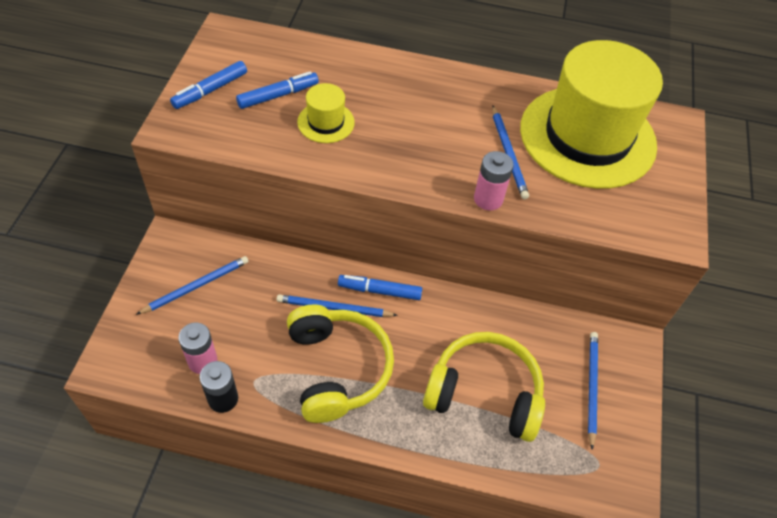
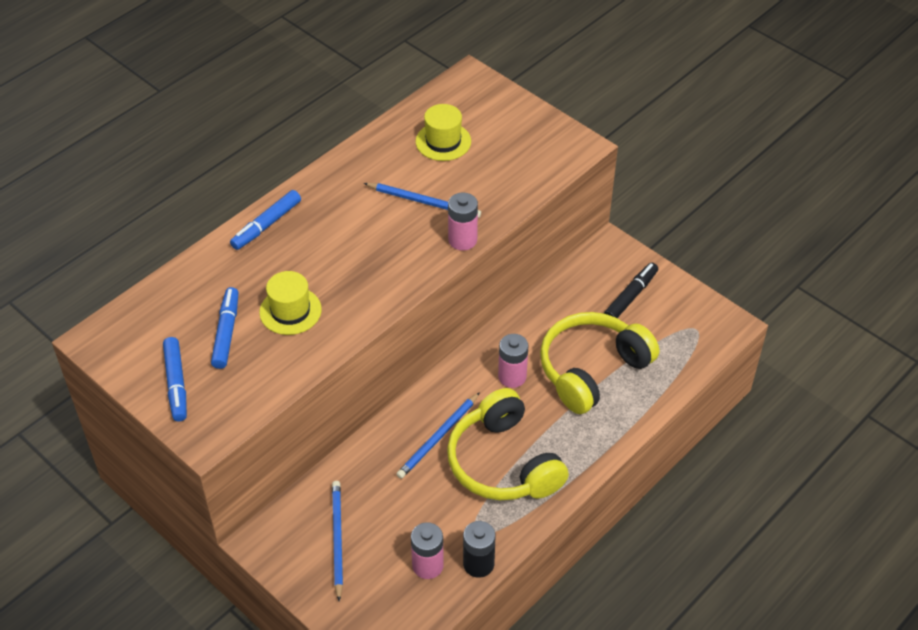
camera: 55 degrees left, 5 degrees down
yellow headphones [287,304,394,423] -> yellow headphones turned 135 degrees counterclockwise [447,388,569,500]
blue marker [338,275,422,300] -> blue marker moved to [230,190,301,250]
yellow hat [520,40,663,189] -> yellow hat [415,104,471,161], size x0.41
blue pencil [588,332,598,449] -> black marker [604,263,658,318]
none -> pink battery [498,334,528,388]

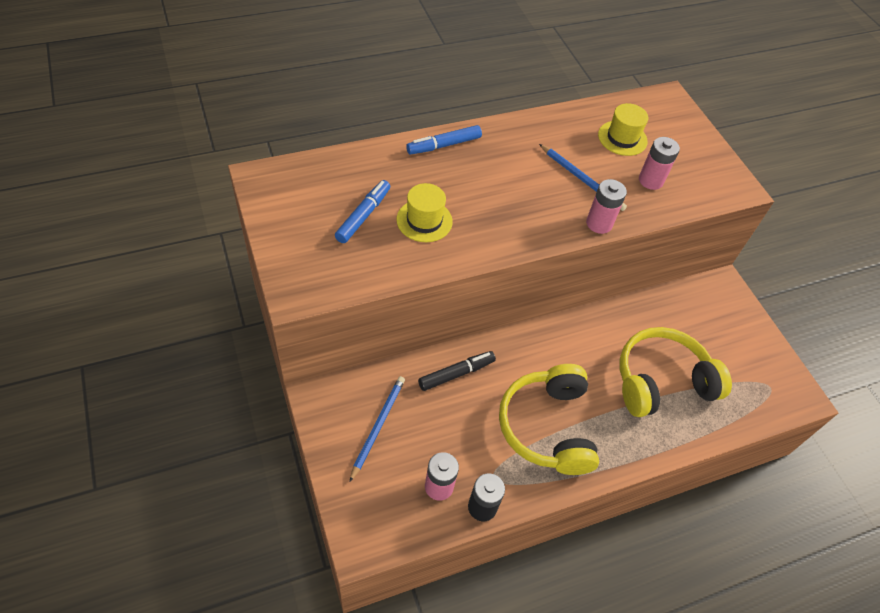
camera: 20 degrees right, 5 degrees up
blue marker [163,337,187,422] -> none
blue pencil [397,392,480,479] -> none
pink battery [498,334,528,388] -> pink battery moved to [639,137,680,190]
black marker [604,263,658,318] -> black marker moved to [418,351,496,391]

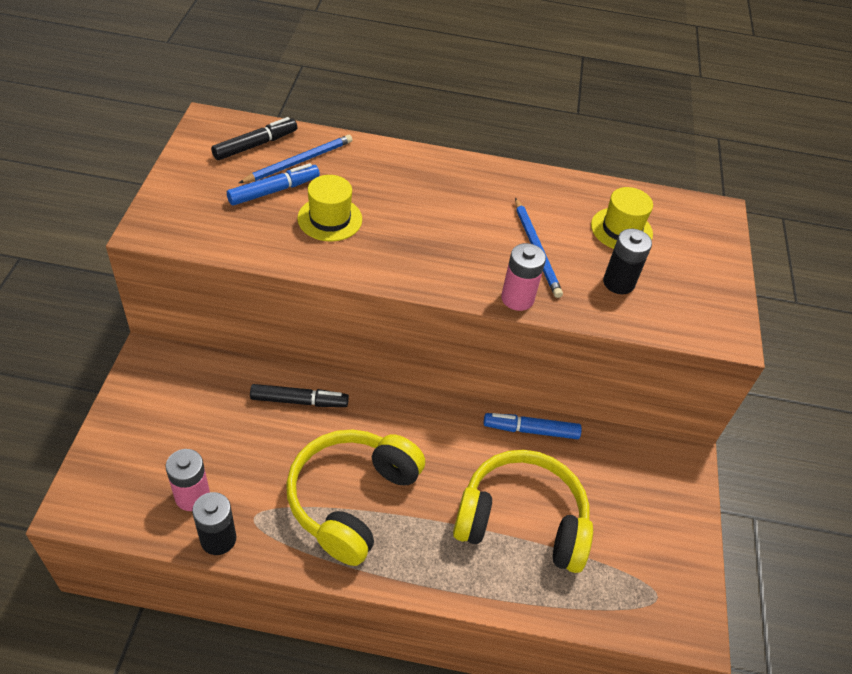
camera: 30 degrees right, 5 degrees down
blue pencil [350,376,405,482] -> blue pencil moved to [239,135,352,183]
blue marker [406,125,482,155] -> blue marker moved to [484,413,582,439]
pink battery [639,137,680,190] -> black battery [603,229,652,294]
none -> black marker [211,117,297,160]

